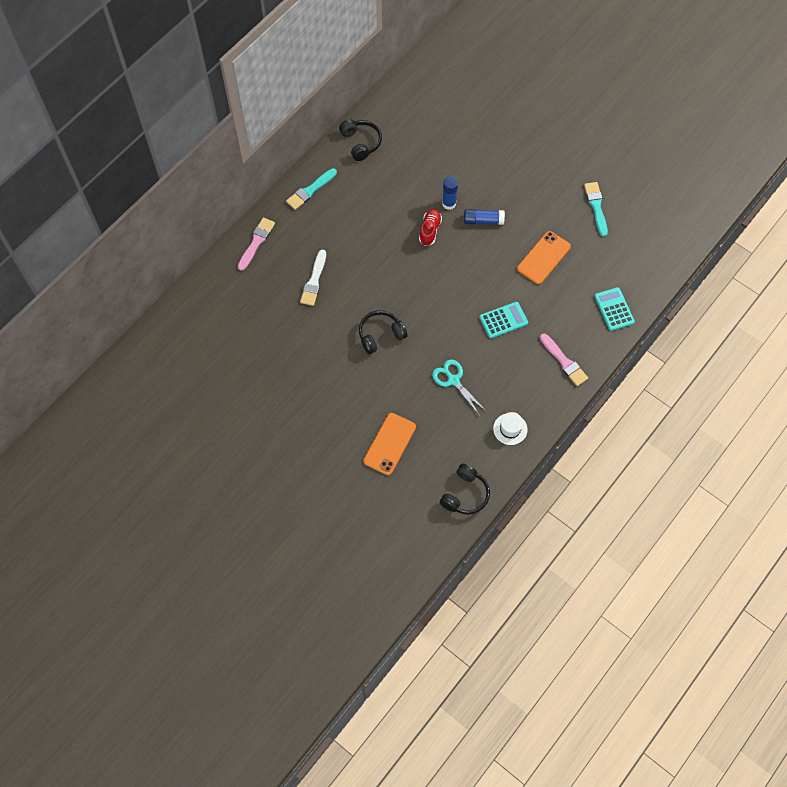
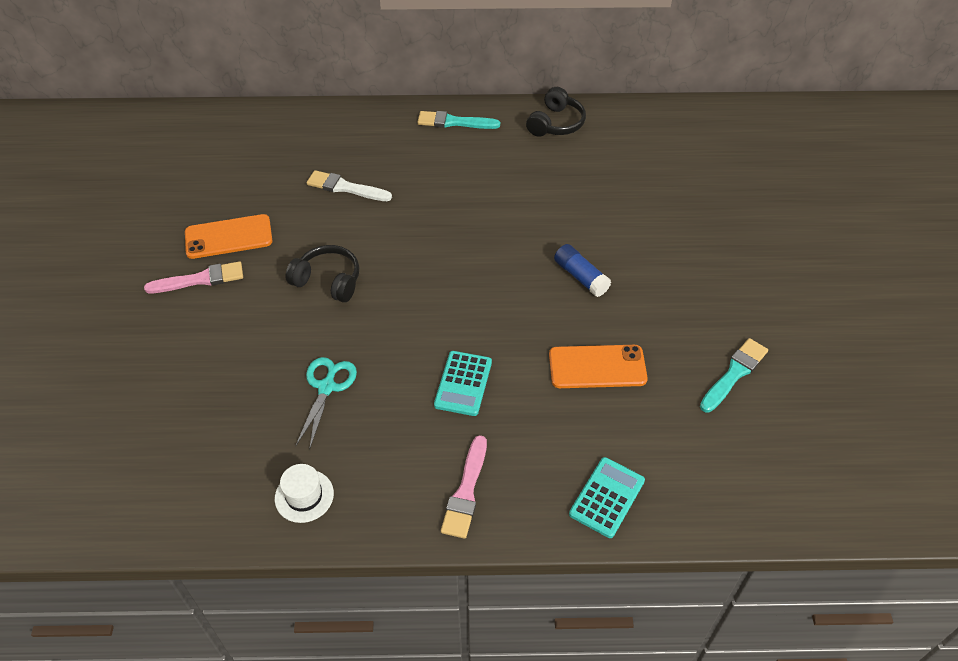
camera: 50 degrees right, 15 degrees down
pink brush [238,217,275,271] -> pink brush moved to [144,261,243,293]
white brush [300,250,326,306] -> white brush turned 45 degrees clockwise [307,170,392,201]
orange phone [363,413,416,475] -> orange phone moved to [185,214,272,259]
red shoe [419,209,442,246] -> none
black headphones [440,464,490,515] -> none
blue glue stick [442,176,458,210] -> none
turquoise calculator [479,302,528,338] -> turquoise calculator turned 75 degrees clockwise [434,351,492,416]

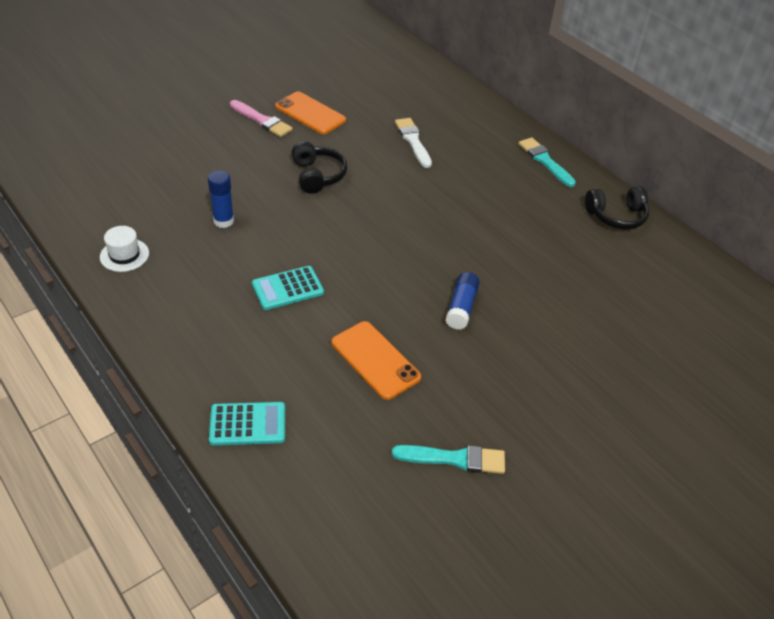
camera: 50 degrees right, 5 degrees down
turquoise scissors [295,357,357,450] -> blue glue stick [208,170,234,228]
pink brush [441,435,487,539] -> none

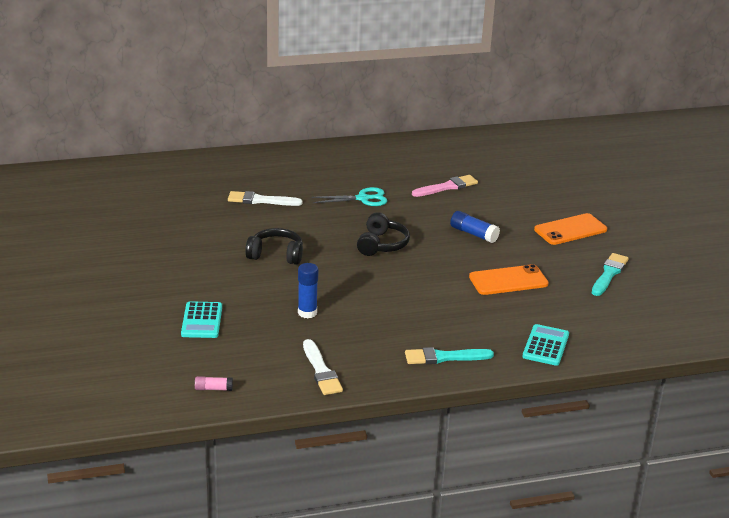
camera: 65 degrees left, 15 degrees down
white hat [100,226,149,272] -> white brush [303,339,343,395]
pink brush [230,100,293,137] -> pink brush moved to [412,175,478,197]
turquoise calculator [252,266,324,310] -> turquoise calculator moved to [181,301,222,338]
orange phone [275,91,346,134] -> orange phone moved to [534,213,607,245]
turquoise brush [518,137,576,187] -> turquoise brush moved to [405,347,494,364]
black headphones [585,187,649,230] -> black headphones moved to [357,212,410,256]
none -> pink glue stick [195,376,233,391]
none -> turquoise scissors [312,187,387,206]

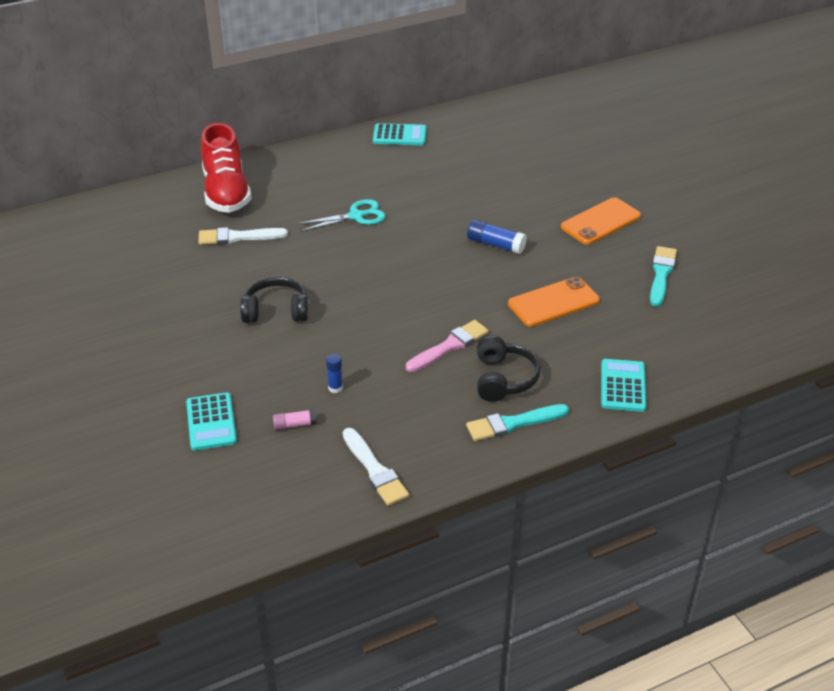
camera: 10 degrees left, 10 degrees up
pink glue stick [195,376,233,391] -> pink glue stick moved to [273,409,317,430]
blue glue stick [298,263,319,318] -> blue glue stick [326,354,343,393], size x0.62
black headphones [357,212,410,256] -> black headphones moved to [477,335,541,402]
pink brush [412,175,478,197] -> pink brush moved to [406,320,489,372]
none -> red shoe [201,123,252,213]
none -> turquoise calculator [373,123,427,145]

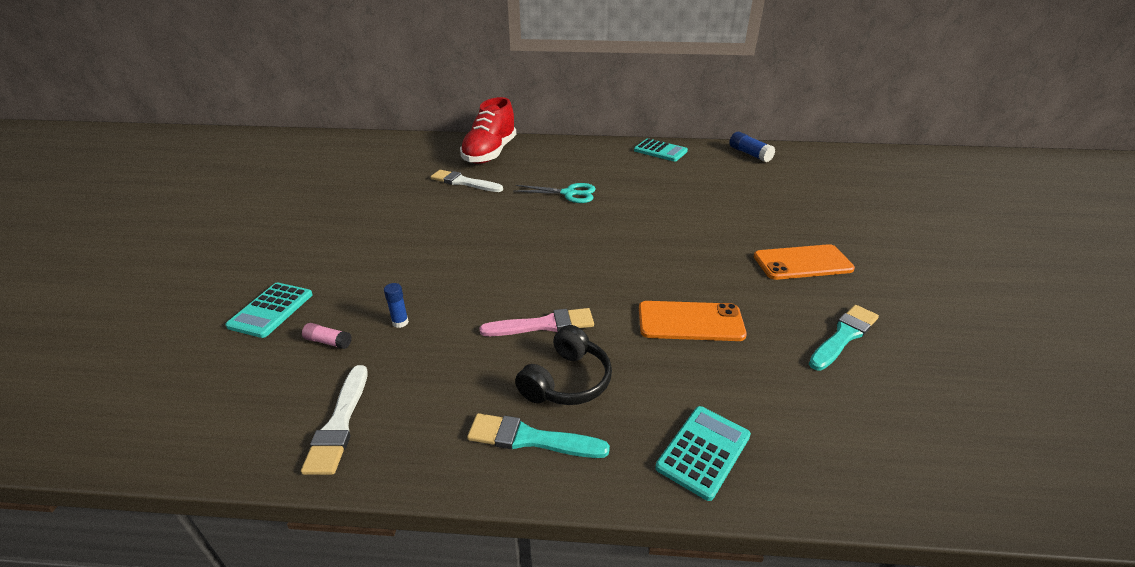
camera: 30 degrees right, 5 degrees down
black headphones [240,277,308,323] -> none
blue glue stick [467,219,527,254] -> blue glue stick moved to [729,132,775,162]

